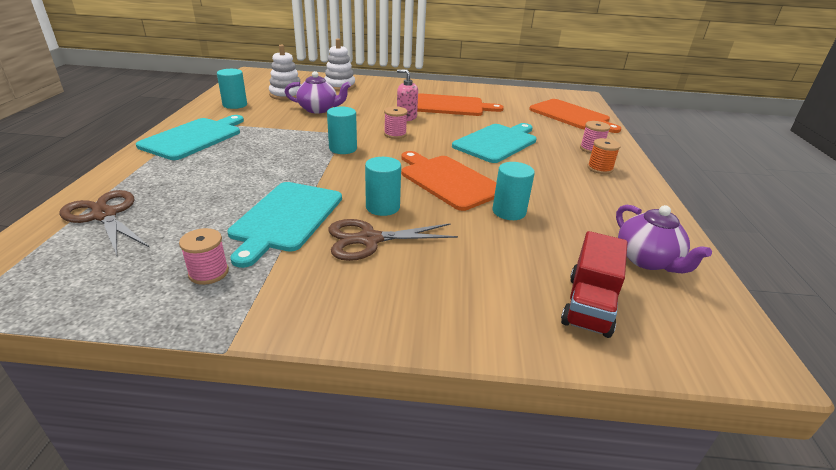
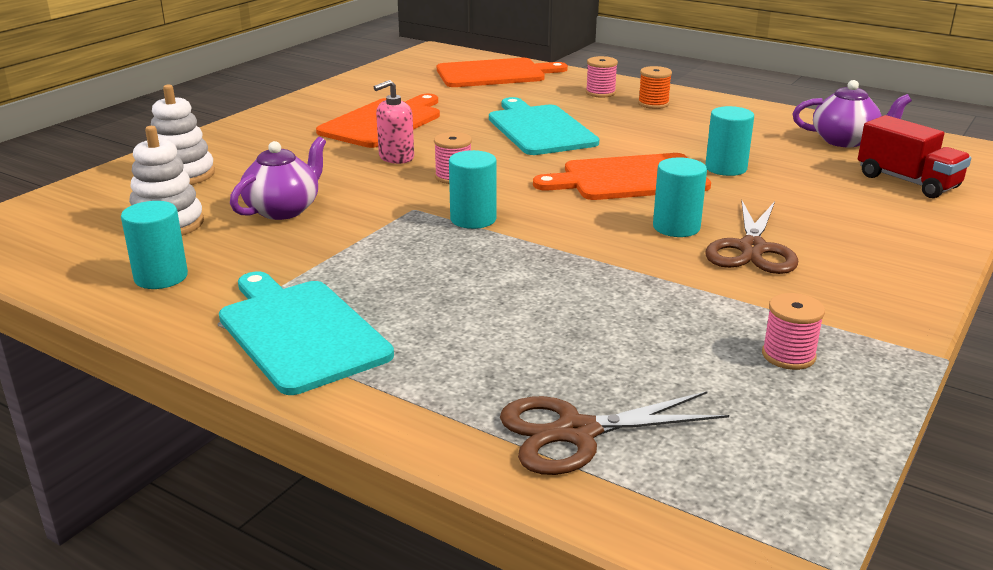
camera: 60 degrees left, 5 degrees down
turquoise cutting board [227,182,342,268] -> none

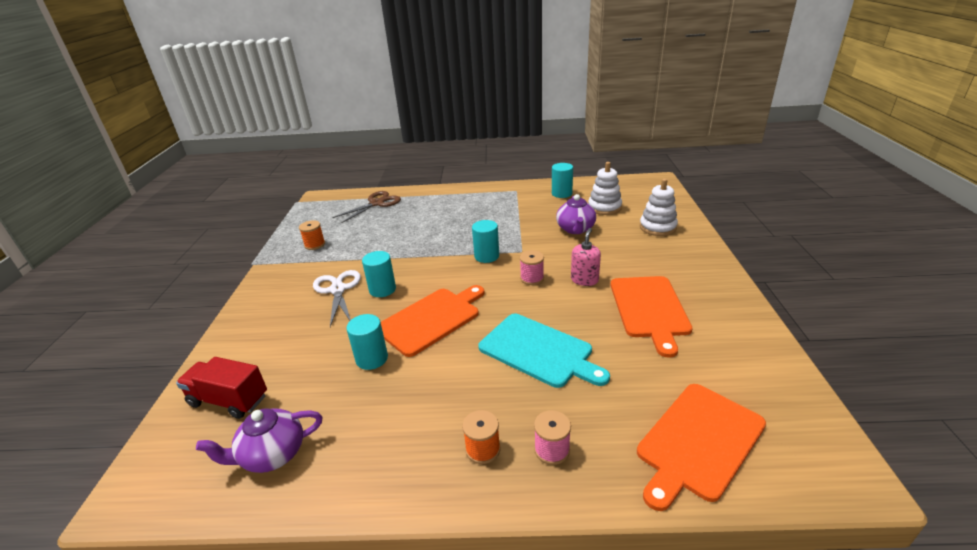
camera: 150 degrees right, 5 degrees up
turquoise cutting board [219,271,394,395] -> none
brown scissors [705,200,798,274] -> white scissors [313,270,361,327]
pink spool [762,293,825,370] -> orange spool [299,220,325,250]

